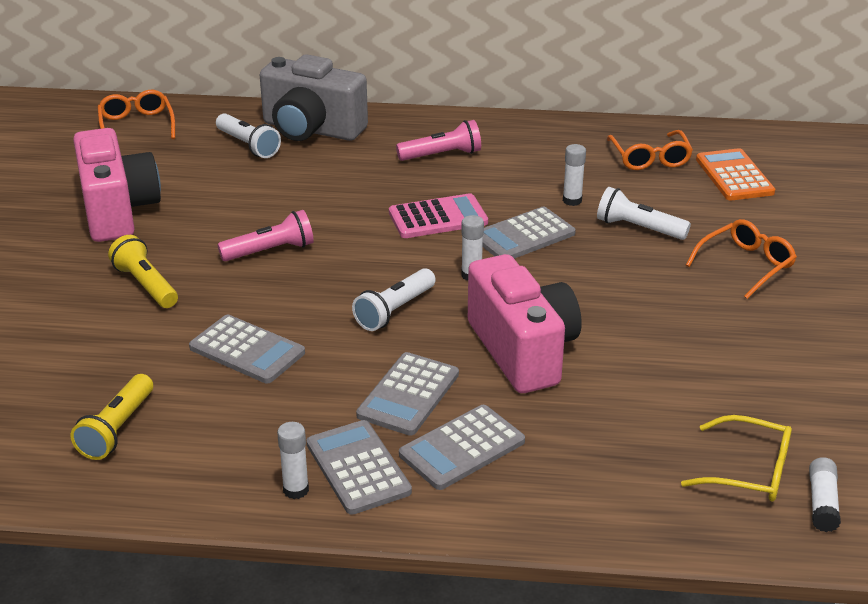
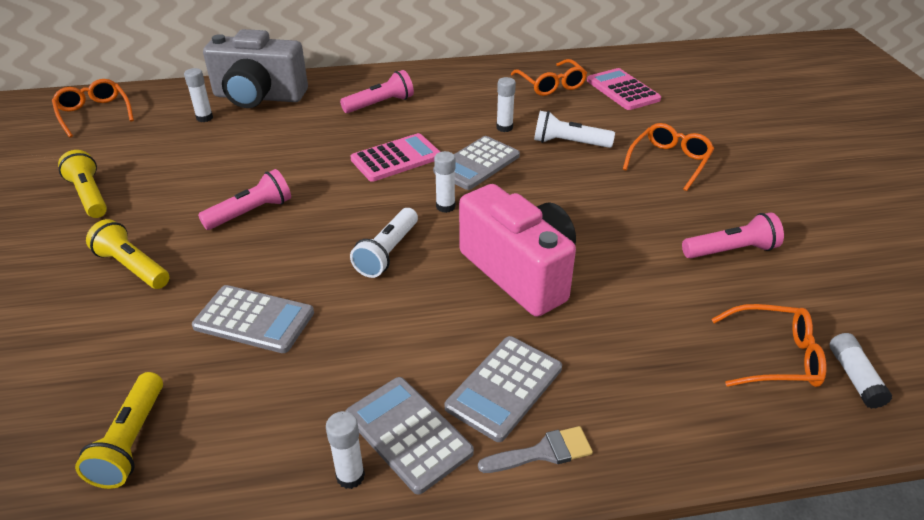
camera: 15 degrees left, 5 degrees up
pink camera [73,128,161,242] -> yellow flashlight [58,150,107,218]
white flashlight [216,113,281,158] -> white glue stick [184,68,213,122]
grey calculator [356,352,459,436] -> none
yellow glasses [681,415,792,501] -> orange glasses [711,304,826,387]
orange calculator [696,148,775,200] -> pink calculator [587,68,661,110]
none -> grey brush [478,426,593,473]
none -> pink flashlight [682,212,784,259]

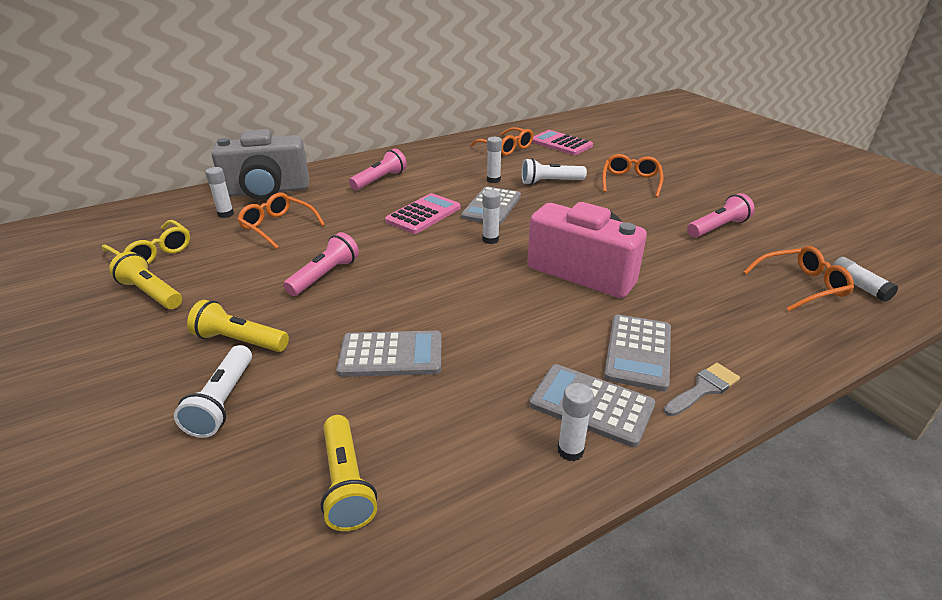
camera: 20 degrees left, 5 degrees down
orange glasses [52,79,134,138] -> orange glasses moved to [237,193,325,249]
white flashlight [350,208,418,278] -> white flashlight moved to [174,345,252,438]
none -> yellow glasses [102,220,190,264]

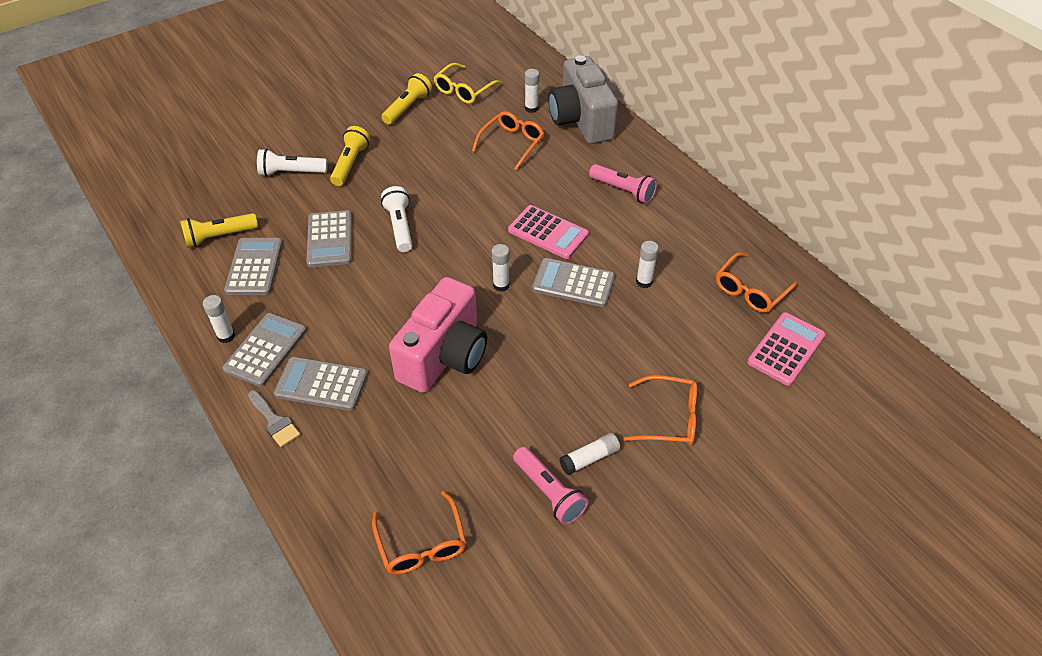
camera: 85 degrees right, 15 degrees up
pink flashlight [283,232,359,296] -> none
white flashlight [522,158,587,185] -> white flashlight moved to [381,186,412,252]
white glue stick [832,257,898,302] -> white glue stick moved to [560,433,620,475]
none -> grey calculator [224,238,282,295]

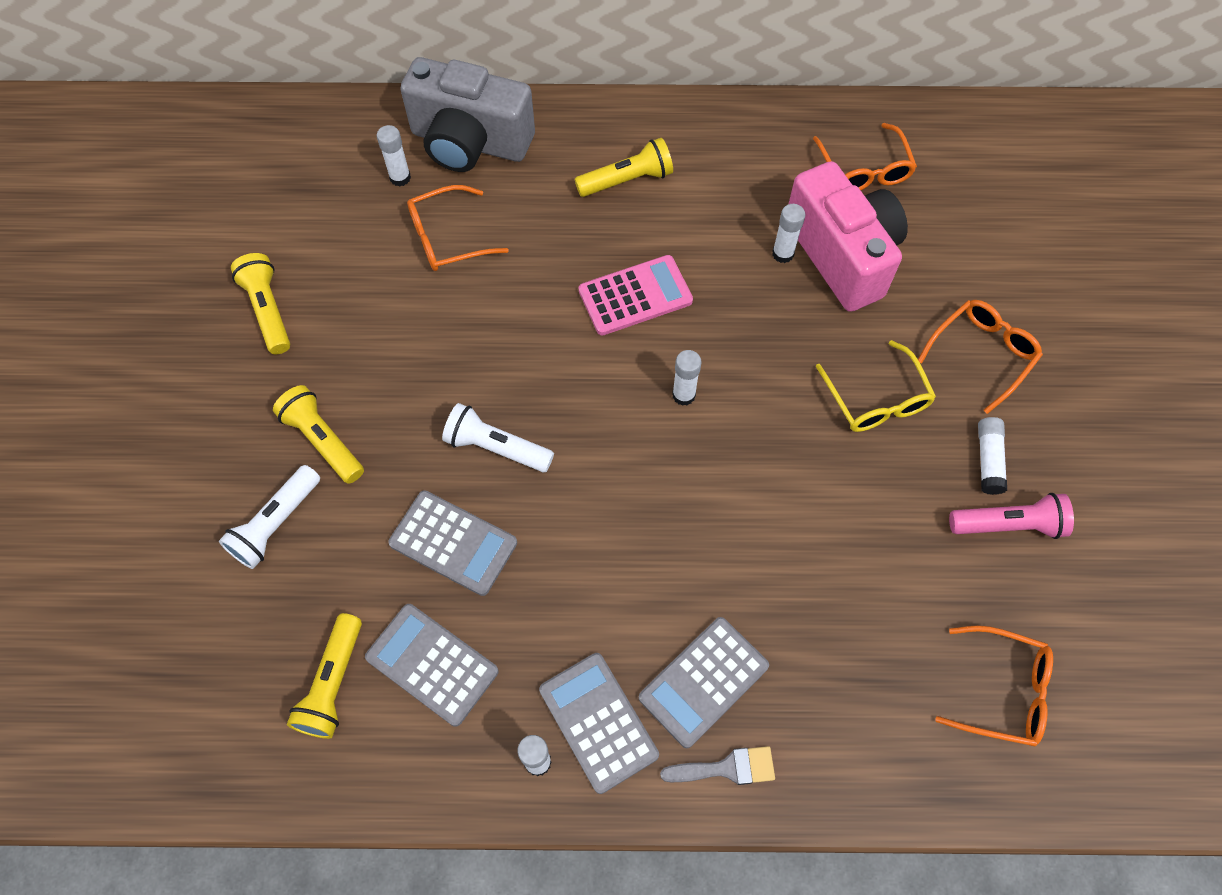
camera: 55 degrees left, 15 degrees up
pink camera [389,277,487,393] -> pink camera moved to [789,161,908,312]
yellow glasses [433,63,502,104] -> yellow glasses moved to [816,340,936,432]
orange glasses [472,111,544,170] -> orange glasses turned 90 degrees counterclockwise [407,185,509,271]
grey calculator [532,258,615,307] -> none
pink flashlight [589,164,657,204] -> yellow flashlight [575,138,673,197]
pink calculator [747,312,825,386] -> none

